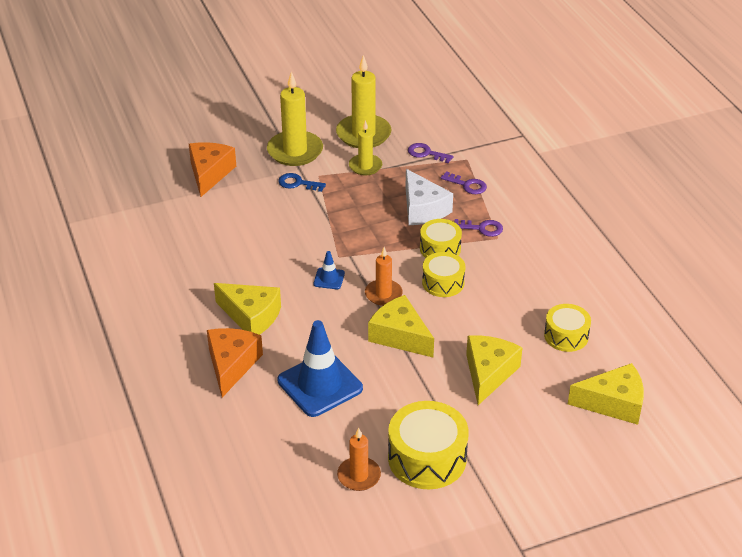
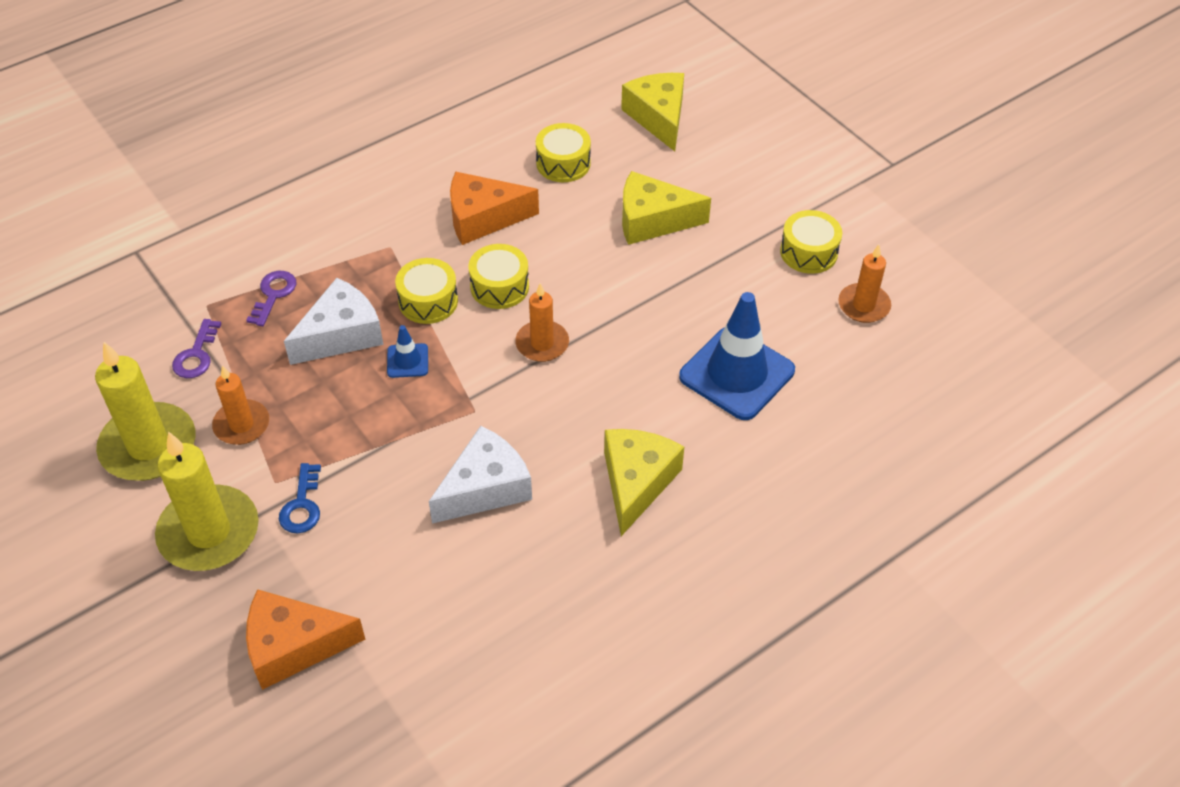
camera: 105 degrees left, 10 degrees up
orange cheese [207,328,263,397] -> orange cheese moved to [450,171,539,245]
blue traffic cone [313,251,345,289] -> blue traffic cone moved to [387,325,428,378]
yellow candle [349,120,382,176] -> orange candle [212,365,269,445]
yellow cheese [368,295,434,357] -> none
yellow drum [388,401,469,489] -> yellow drum [780,210,842,274], size x0.62
purple key [455,219,503,237] -> none
none -> white cheese [429,426,532,524]

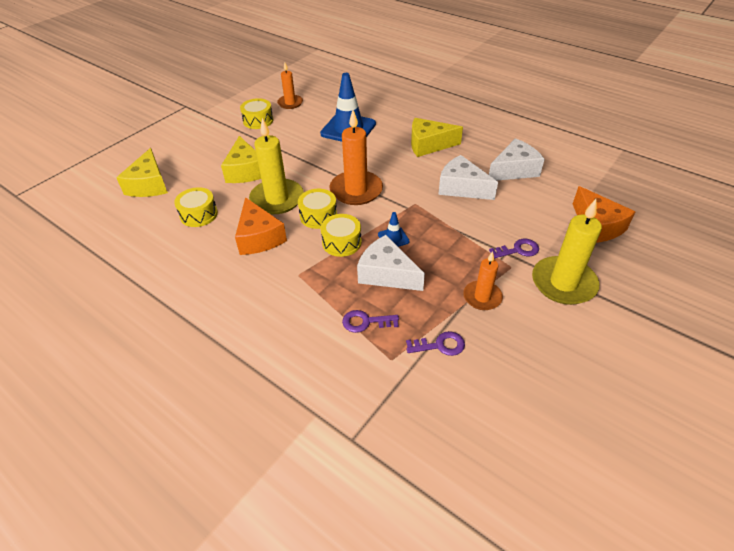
camera: 105 degrees left, 5 degrees down
yellow candle [95,342,195,481] -> yellow candle moved to [249,118,304,214]
blue key [279,463,321,534] -> purple key [489,239,539,259]
orange candle [515,283,569,362] -> orange candle [329,110,383,205], size x1.69
yellow cheese [621,73,684,151] -> yellow cheese turned 60 degrees counterclockwise [116,148,168,197]
none -> white cheese [489,138,545,181]

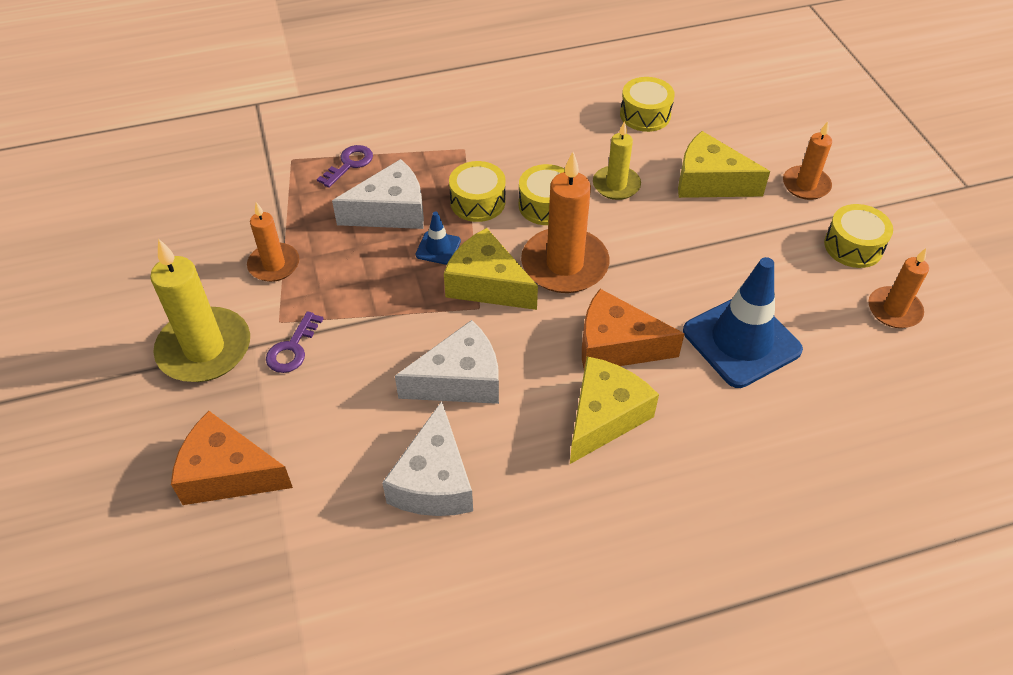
camera: 125 degrees right, 5 degrees up
yellow cheese [116,148,168,197] -> yellow cheese moved to [444,228,538,310]
orange cheese [235,197,287,255] -> orange cheese moved to [582,289,684,369]
yellow candle [249,118,304,214] -> yellow candle [593,121,641,200], size x0.59
purple key [406,331,465,356] -> none
none -> orange candle [783,121,832,200]

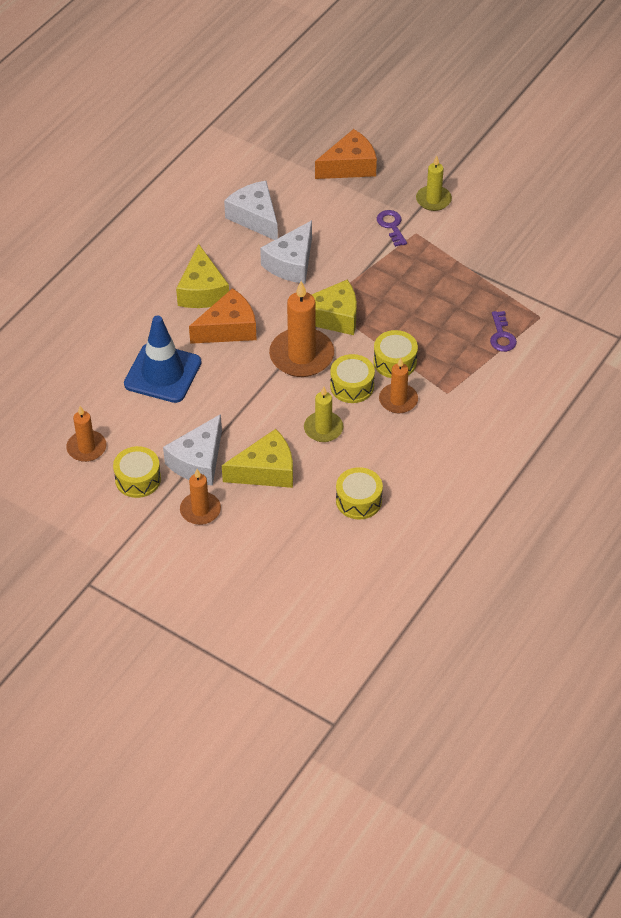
camera: 140 degrees right, 0 degrees up
yellow candle [150,238,250,382] -> yellow candle [416,156,452,211], size x0.59
orange candle [247,202,299,282] -> orange candle moved to [379,358,418,413]
white cheese [332,159,424,229] -> white cheese moved to [163,414,222,486]
blue traffic cone [416,212,461,265] -> none

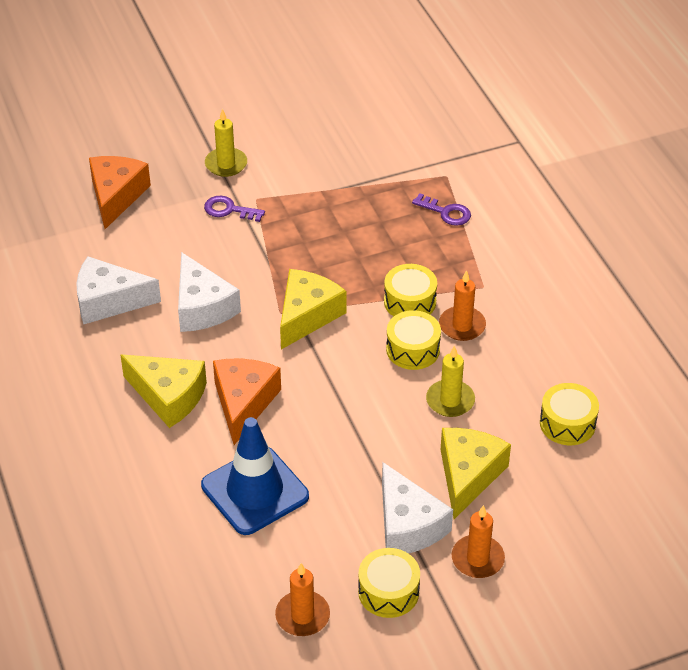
camera: 55 degrees left, 5 degrees down
orange candle [269,281,334,377] -> none

